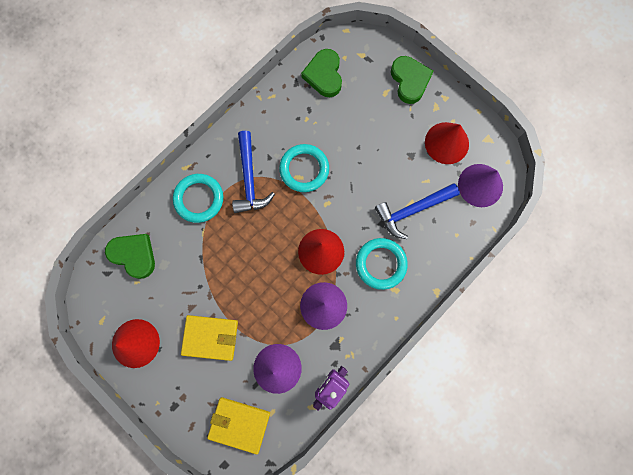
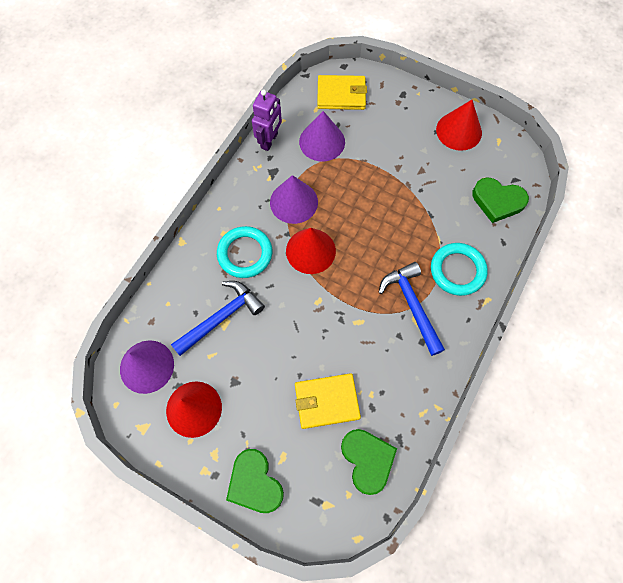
camera: 165 degrees right, 10 degrees down
yellow wallet [181,315,238,361] -> yellow wallet moved to [295,373,361,429]
turquoise ring [279,144,329,192] -> none

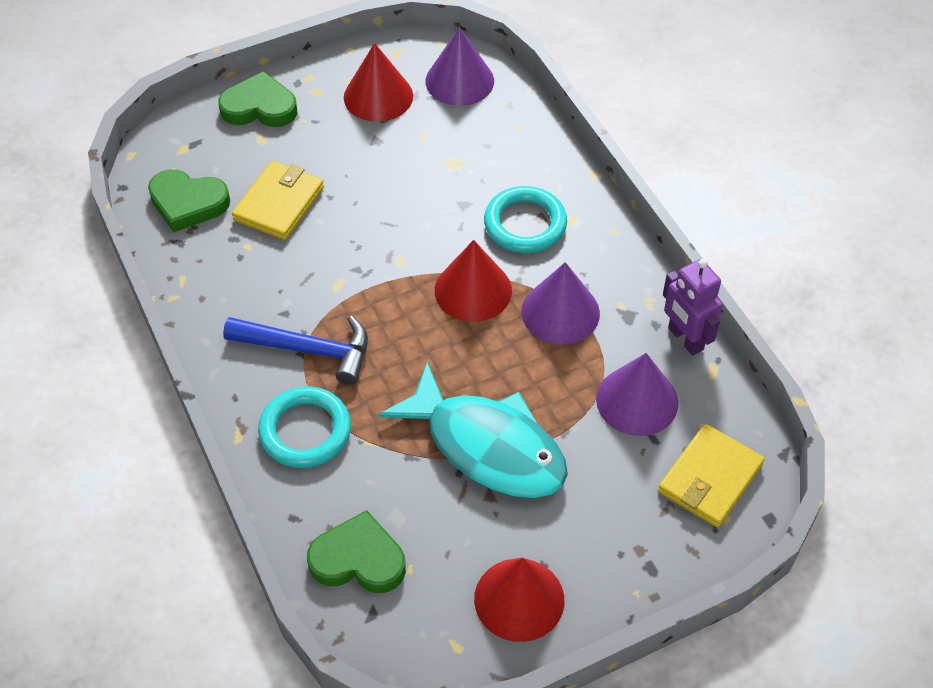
camera: 125 degrees right, 15 degrees down
blue hammer [171,281,265,356] -> none
green heart [472,177,529,223] -> green heart turned 45 degrees clockwise [307,510,406,593]
none -> turquoise fish [379,362,568,498]

